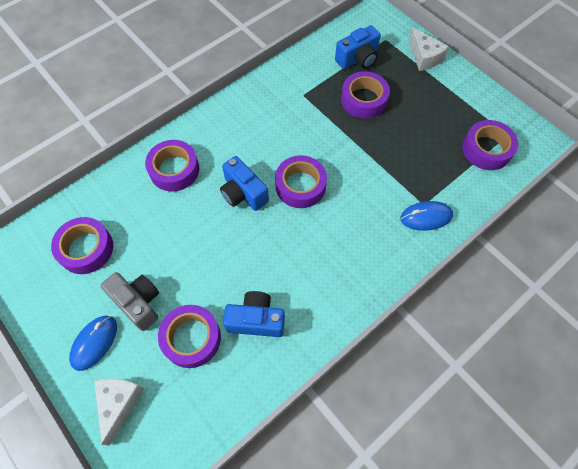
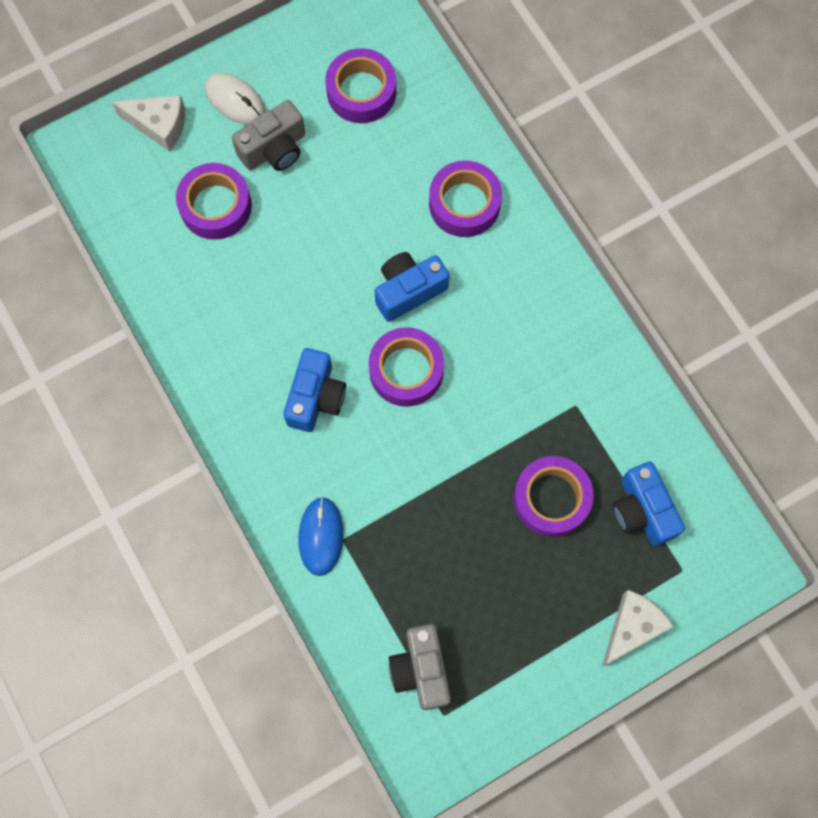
camera: 100 degrees right, 10 degrees up
blue mouse [69,316,117,371] -> white mouse [205,73,265,125]
blue camera [223,291,285,337] -> blue camera moved to [283,348,346,432]
white cheese [408,27,449,71] -> white cheese turned 150 degrees clockwise [602,590,673,666]
purple tape [462,120,518,170] -> grey camera [389,624,451,710]

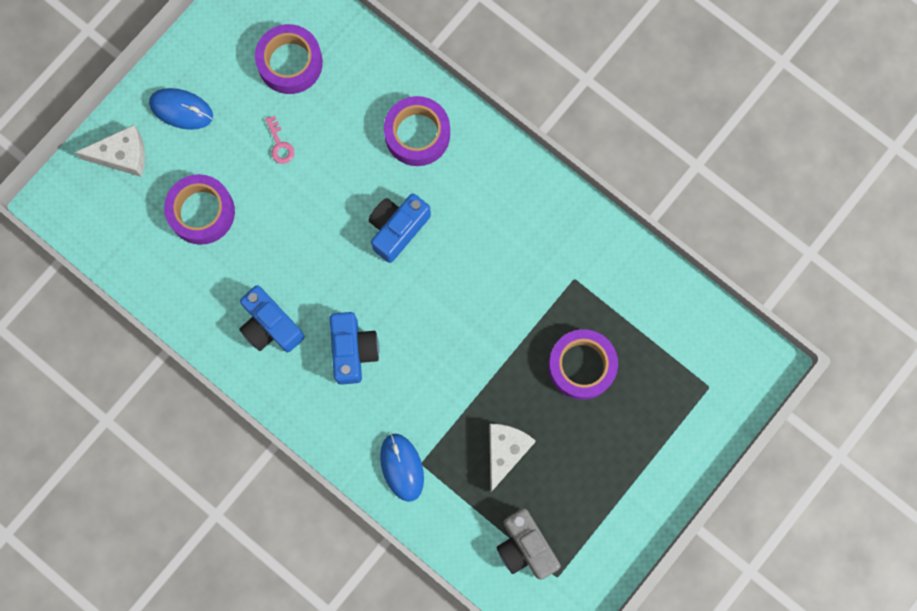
camera: 20 degrees left, 5 degrees up
white mouse [205,73,265,125] -> blue mouse [149,88,213,130]
grey camera [232,100,305,171] -> none
purple tape [369,327,444,407] -> none
white cheese [602,590,673,666] -> white cheese moved to [489,424,536,492]
blue camera [612,462,685,546] -> blue camera moved to [239,285,305,352]
none -> pink key [265,116,294,164]

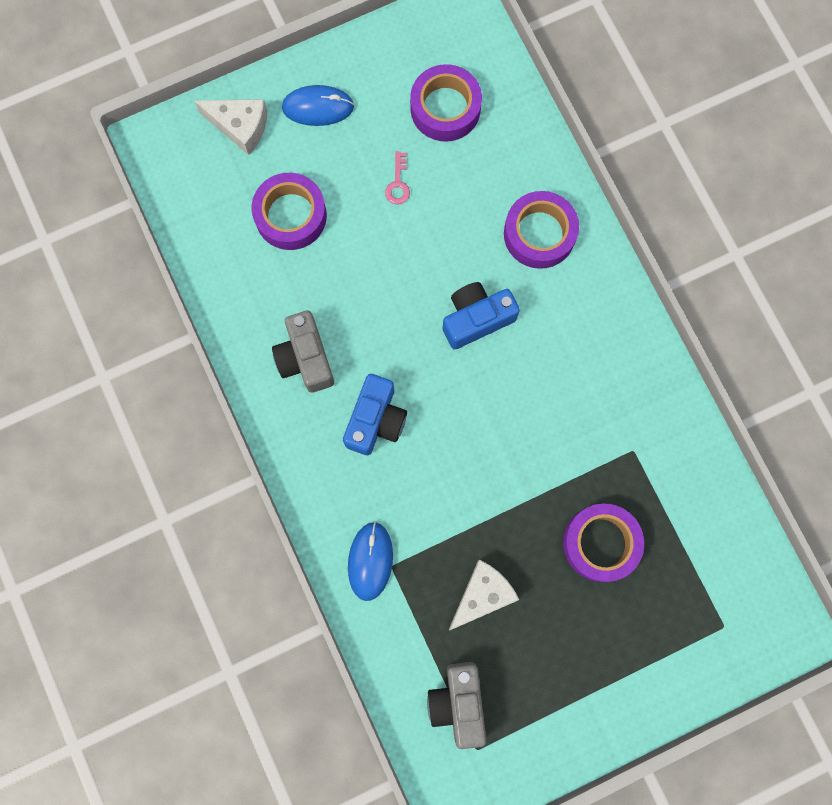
camera: 25 degrees right, 0 degrees up
blue mouse [149,88,213,130] -> blue mouse turned 45 degrees counterclockwise [282,85,354,126]
blue camera [239,285,305,352] -> grey camera [272,311,334,393]

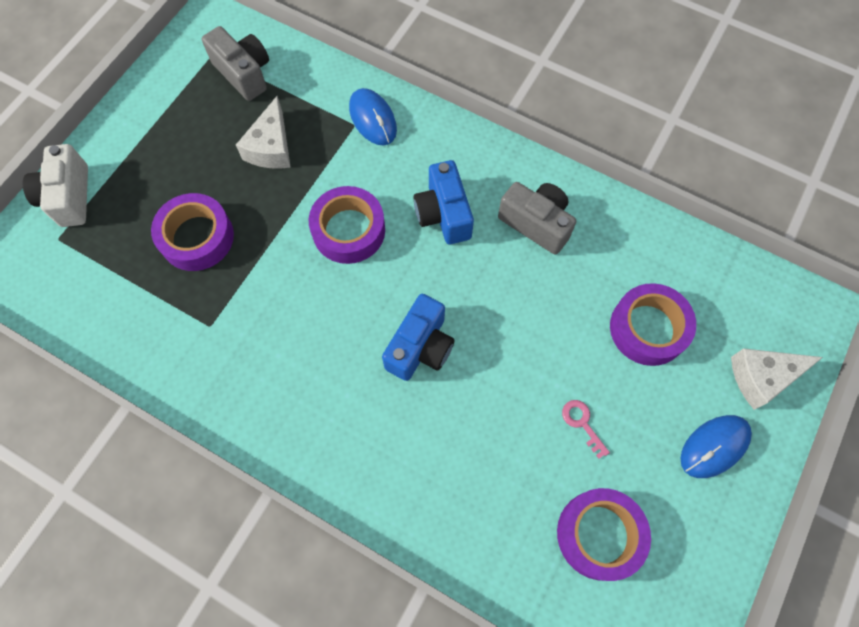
camera: 145 degrees right, 10 degrees down
purple tape [504,191,579,269] -> purple tape moved to [309,186,385,264]
none -> white camera [23,144,88,227]

